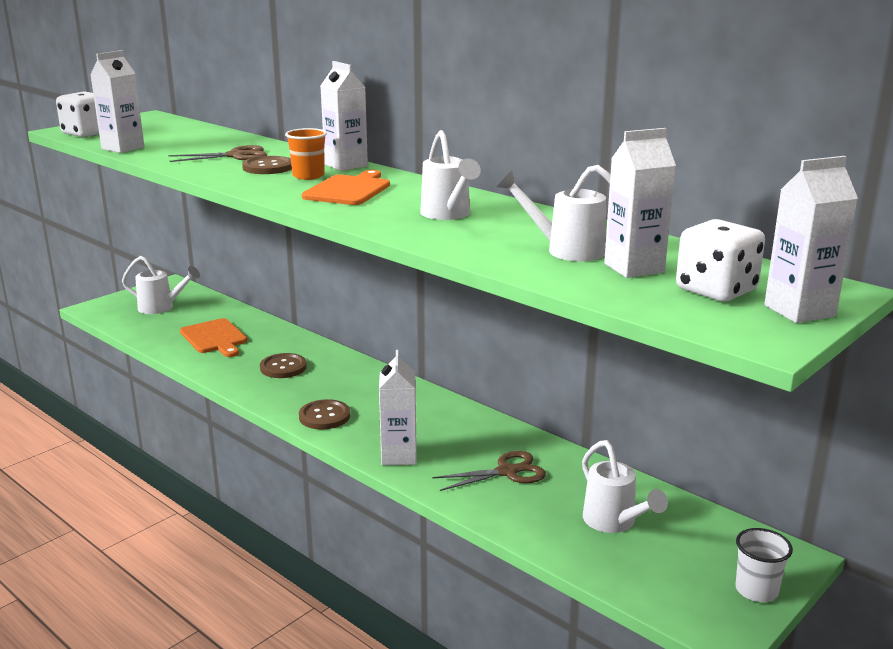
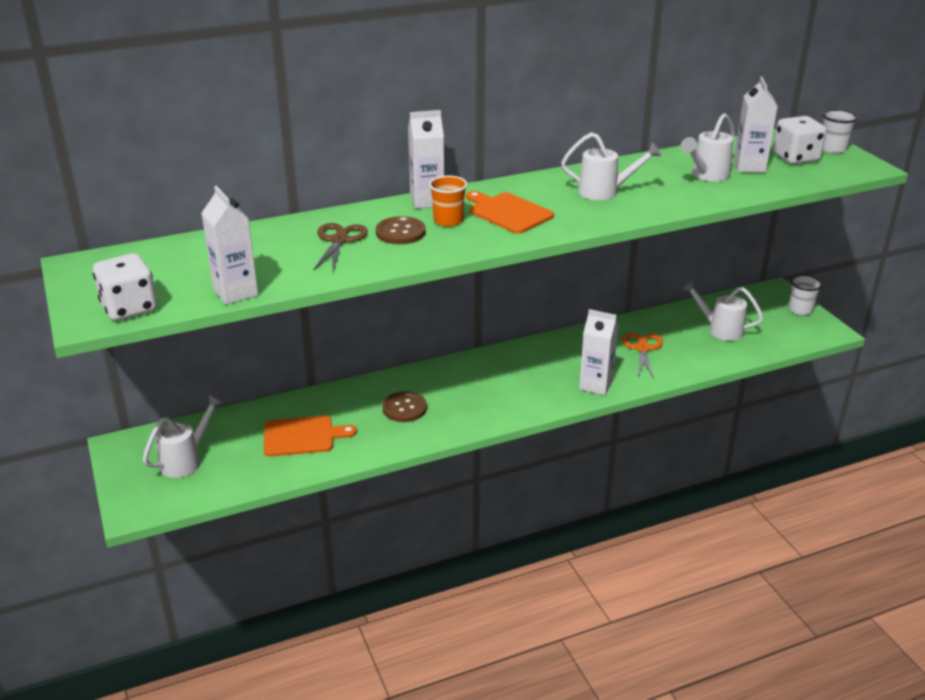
camera: 65 degrees left, 10 degrees up
brown button [299,399,350,429] -> none
brown scissors [433,451,546,491] -> orange scissors [622,332,663,379]
white watering can [582,440,668,533] -> white watering can turned 150 degrees counterclockwise [682,280,763,341]
white carton [764,156,858,323] -> white cup [823,109,858,154]

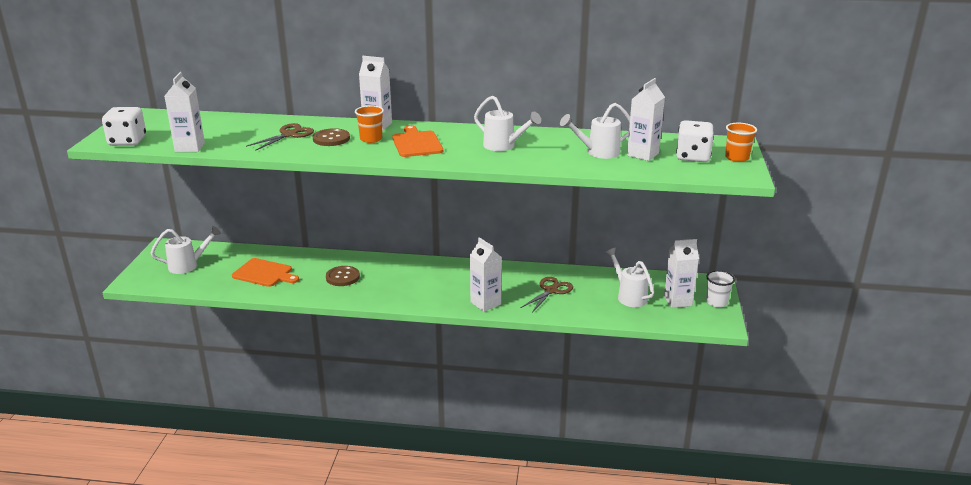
camera: 30 degrees right, 5 degrees down
orange scissors [622,332,663,379] -> brown scissors [521,277,573,313]
white cup [823,109,858,154] -> orange cup [725,123,757,162]
none -> white carton [664,239,699,308]

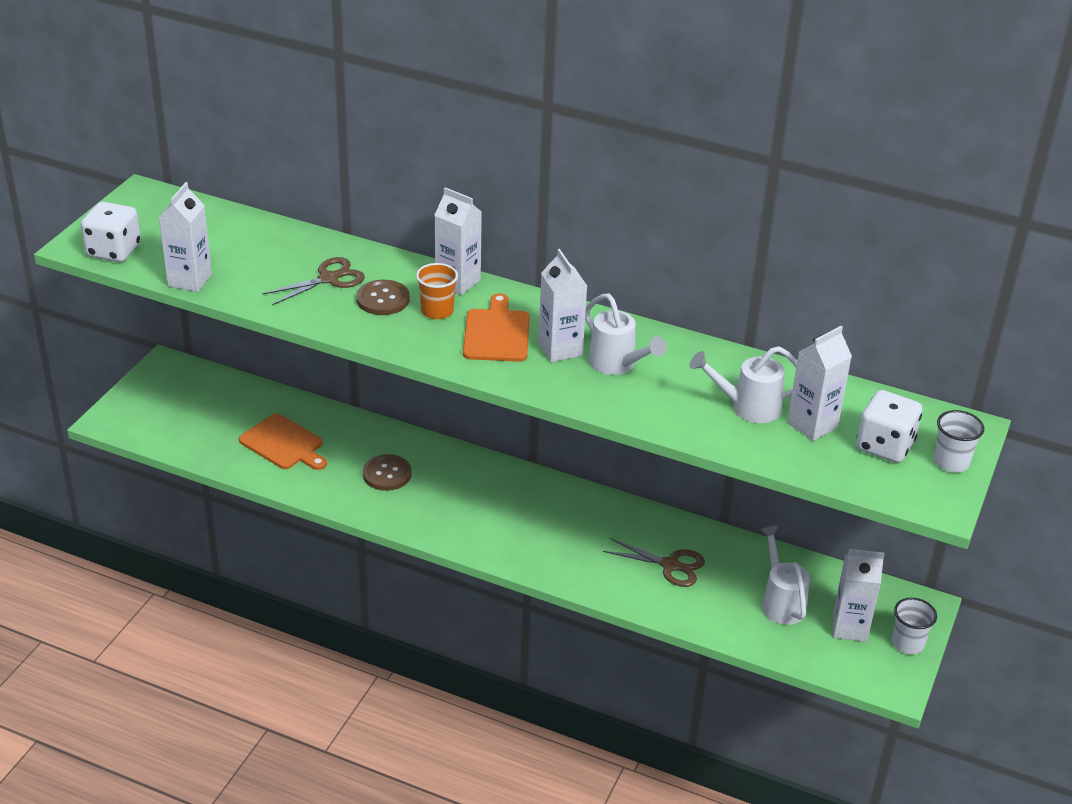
camera: 15 degrees right, 10 degrees up
white watering can [151,226,221,274] -> none
white carton [470,237,502,312] -> white carton moved to [538,249,587,362]
brown scissors [521,277,573,313] -> brown scissors turned 60 degrees clockwise [603,538,705,587]
orange cup [725,123,757,162] -> white cup [934,410,985,473]

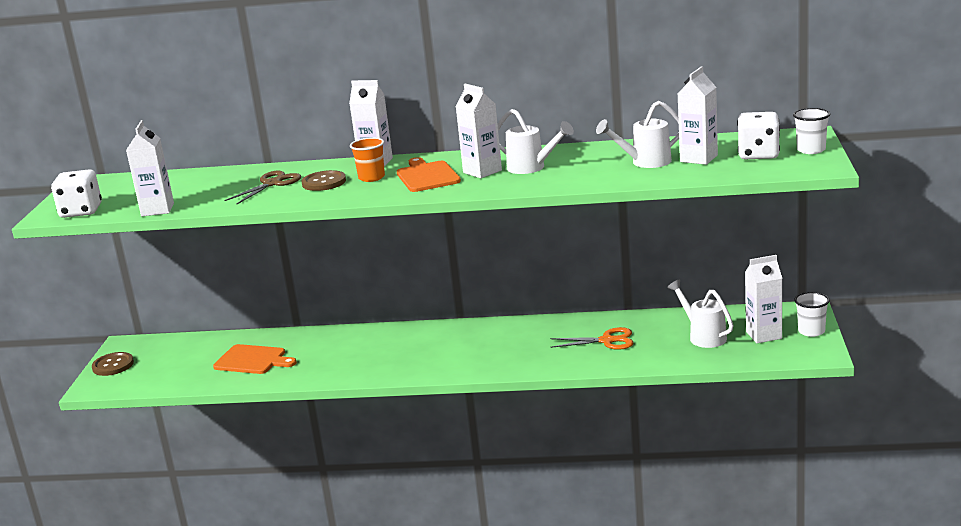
camera: 15 degrees left, 15 degrees down
brown button [363,454,412,491] -> brown button moved to [92,352,134,376]
brown scissors [603,538,705,587] -> orange scissors [550,327,634,350]

